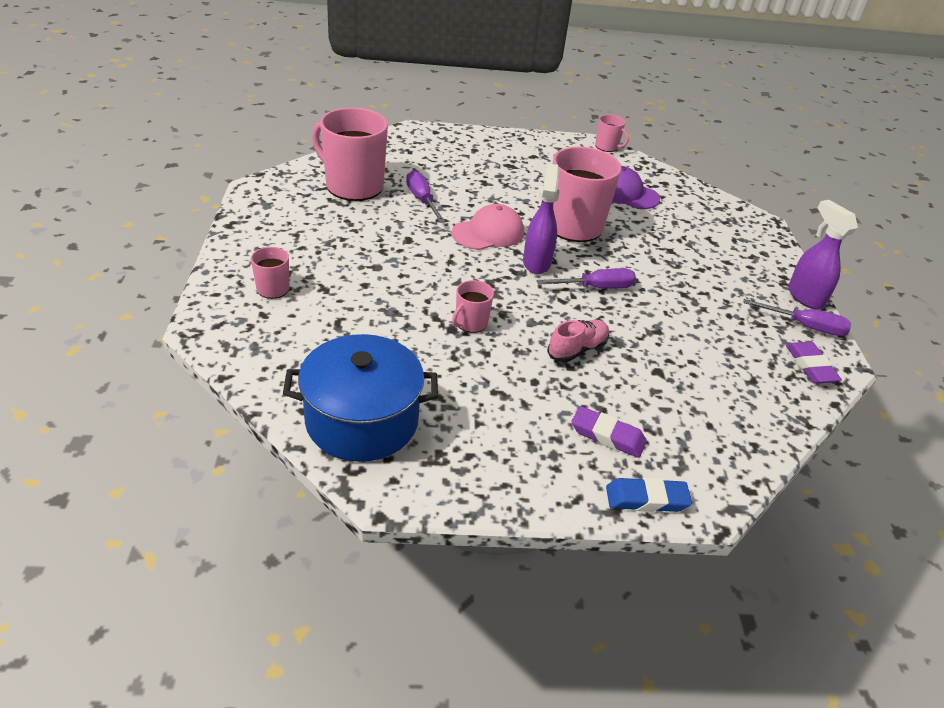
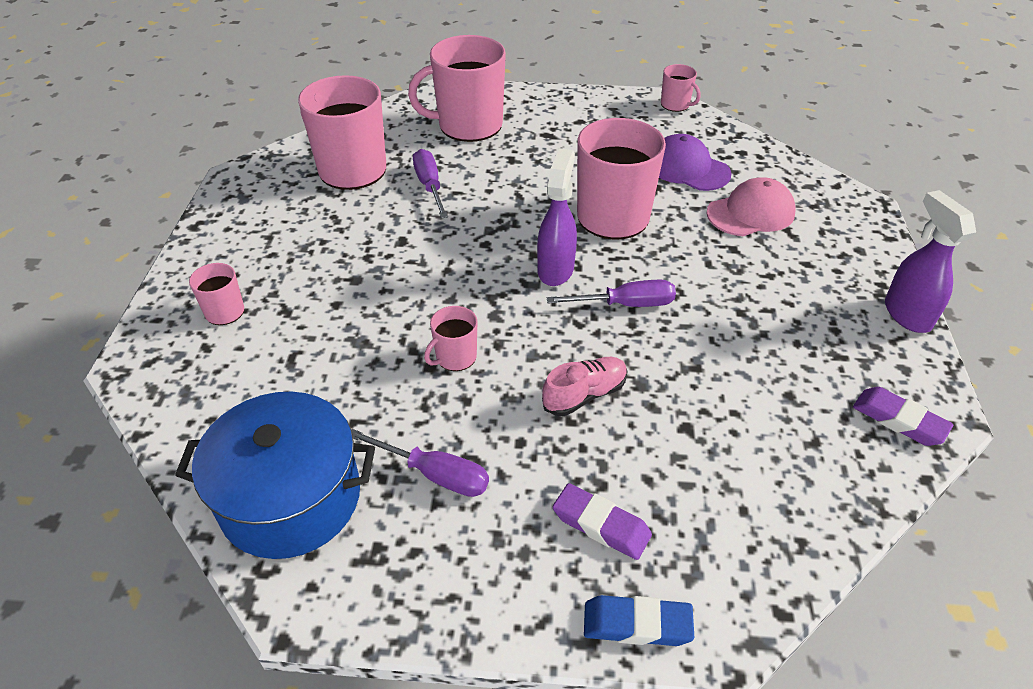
camera: 10 degrees right, 5 degrees up
pink cap [452,204,524,250] -> pink cap moved to [706,177,796,236]
purple screwdriver [743,299,851,336] -> purple screwdriver moved to [352,429,489,497]
purple eraser [786,342,842,384] -> purple eraser turned 45 degrees counterclockwise [853,387,953,446]
none -> pink mug [408,35,506,142]

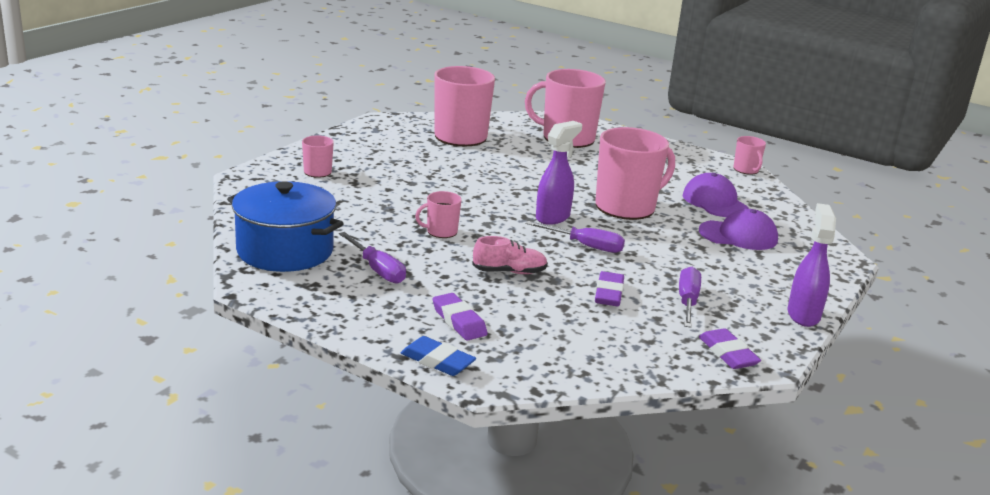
camera: 25 degrees right, 20 degrees down
purple screwdriver [413,149,448,219] -> purple screwdriver moved to [679,267,701,328]
pink cap [706,177,796,236] -> purple cap [699,209,778,250]
none -> purple eraser [595,271,624,306]

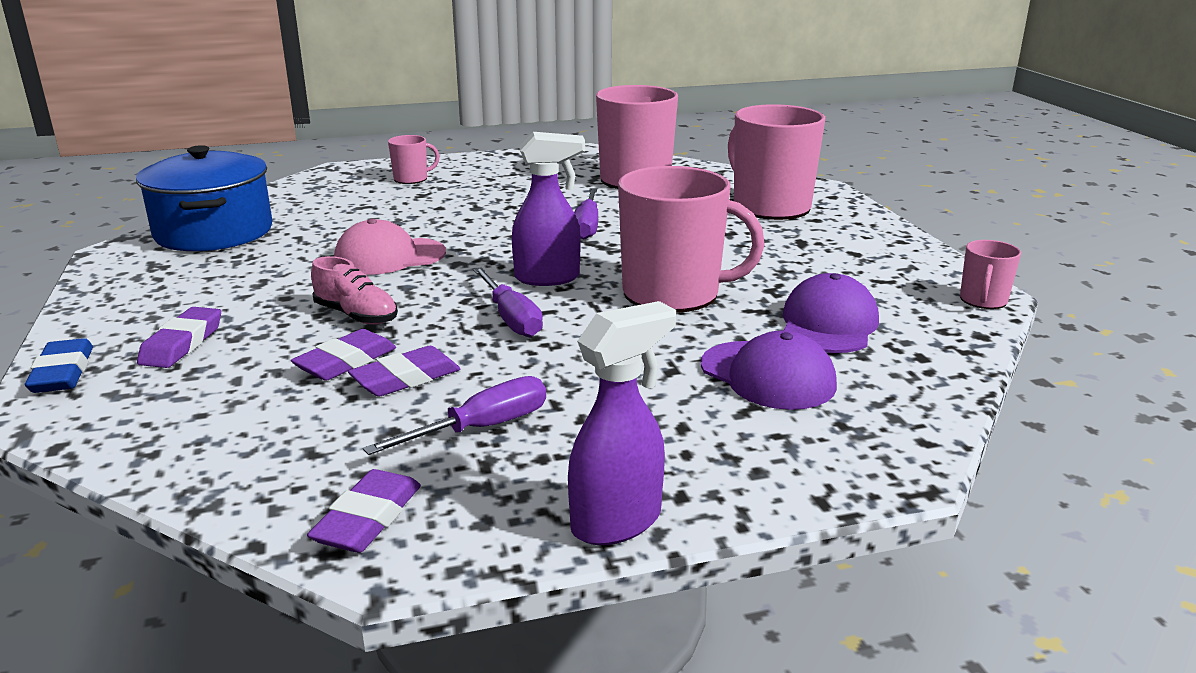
camera: 45 degrees right, 0 degrees up
purple screwdriver [339,232,406,284] -> purple screwdriver moved to [574,188,598,240]
pink mug [415,191,462,238] -> pink cap [334,219,446,275]
none -> purple eraser [291,329,396,381]

